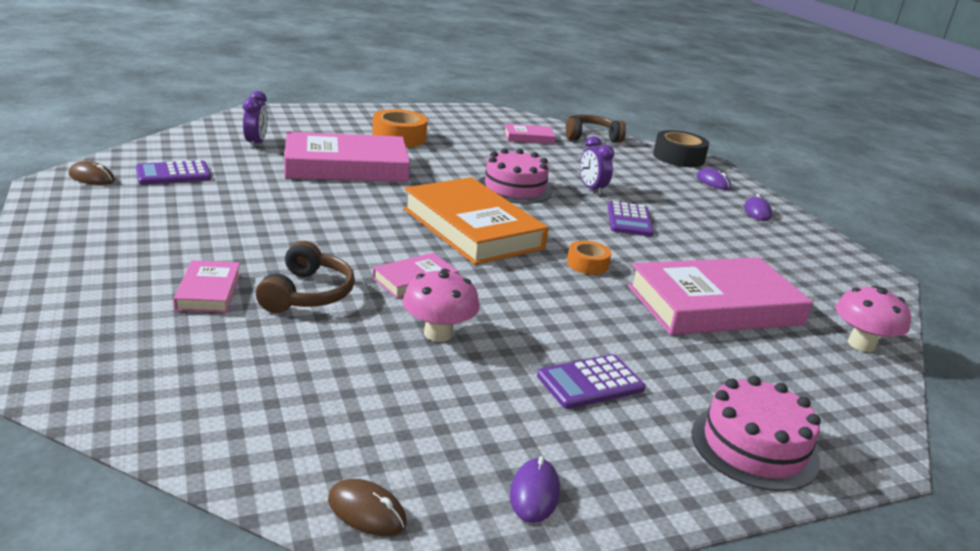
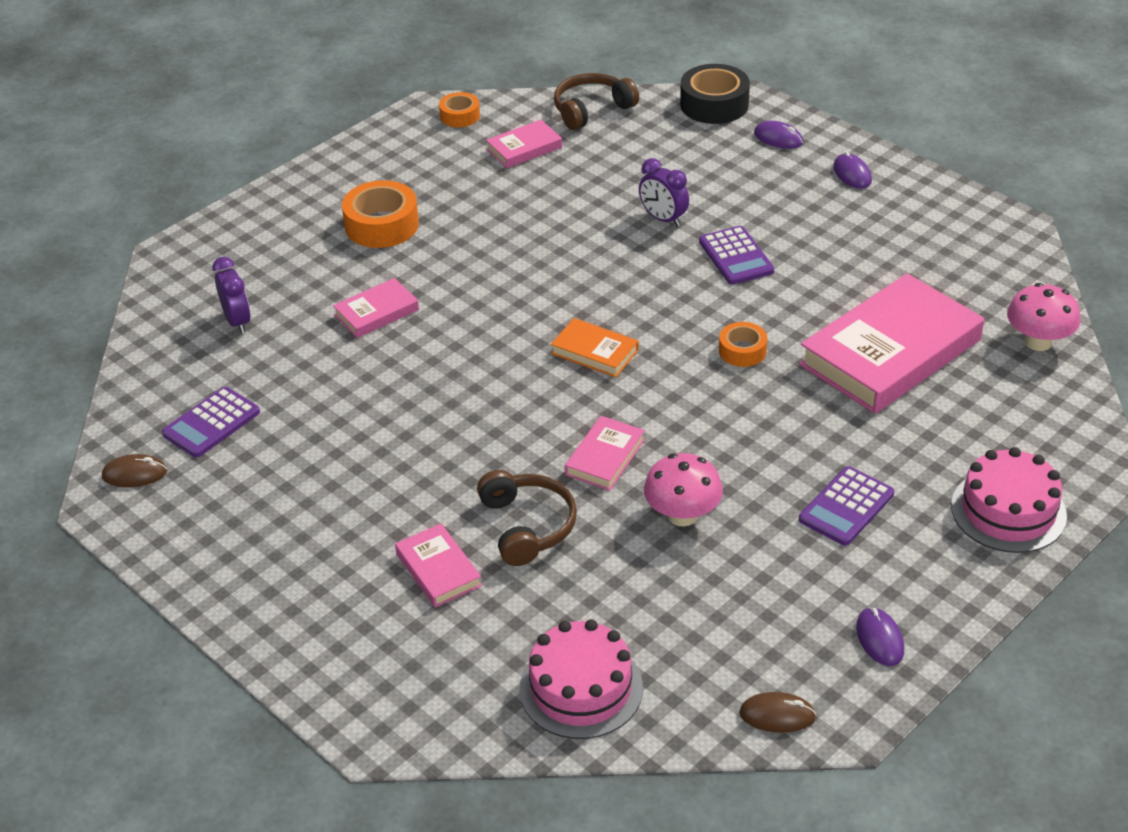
camera: 20 degrees left, 15 degrees up
pink book [284,132,410,182] -> pink book [333,278,419,338], size x0.47
orange book [403,177,548,265] -> orange book [551,318,638,377], size x0.47
pink cake [478,148,552,204] -> pink cake moved to [519,619,643,739]
none -> orange tape [439,92,480,128]

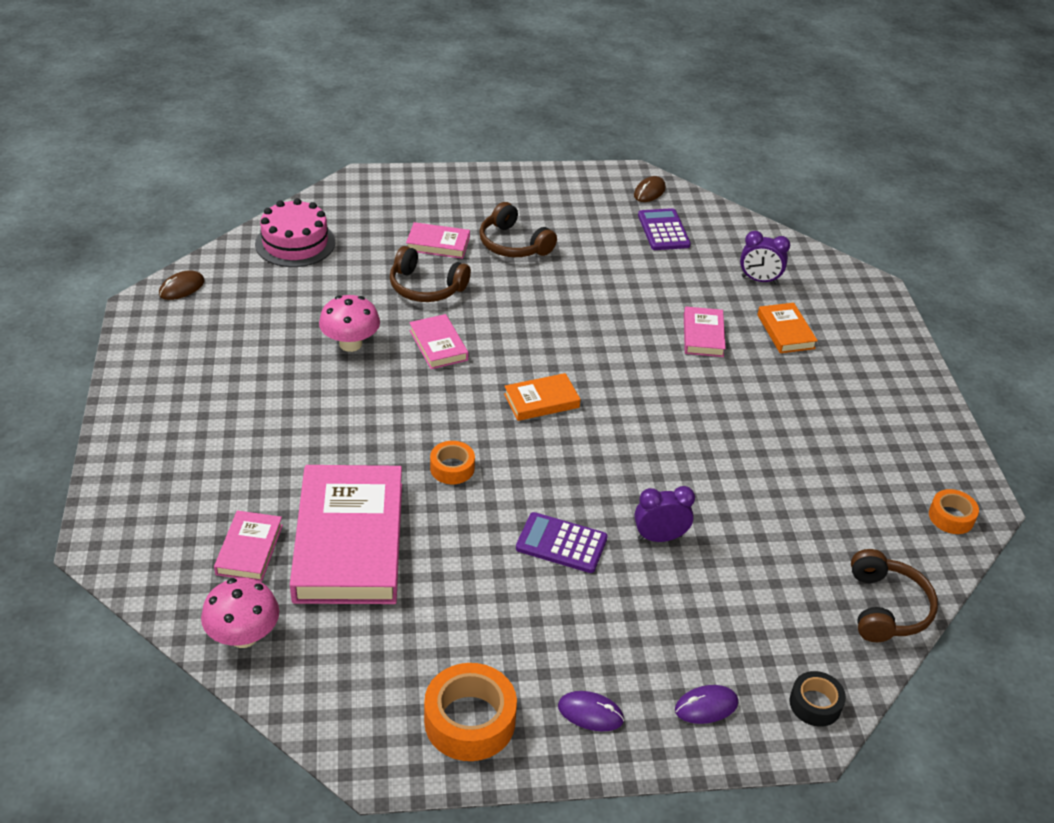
camera: 125 degrees right, 0 degrees up
orange tape [342,180,419,248] -> orange tape moved to [424,663,517,761]
pink book [486,120,562,168] -> pink book moved to [214,510,283,582]
black tape [680,64,750,124] -> black tape [790,671,846,727], size x0.58
purple calculator [799,466,894,546] -> none
purple mouse [856,607,904,666] -> none
pink cake [951,447,1067,553] -> none
none -> brown headphones [479,202,557,257]
none -> orange book [757,303,818,353]

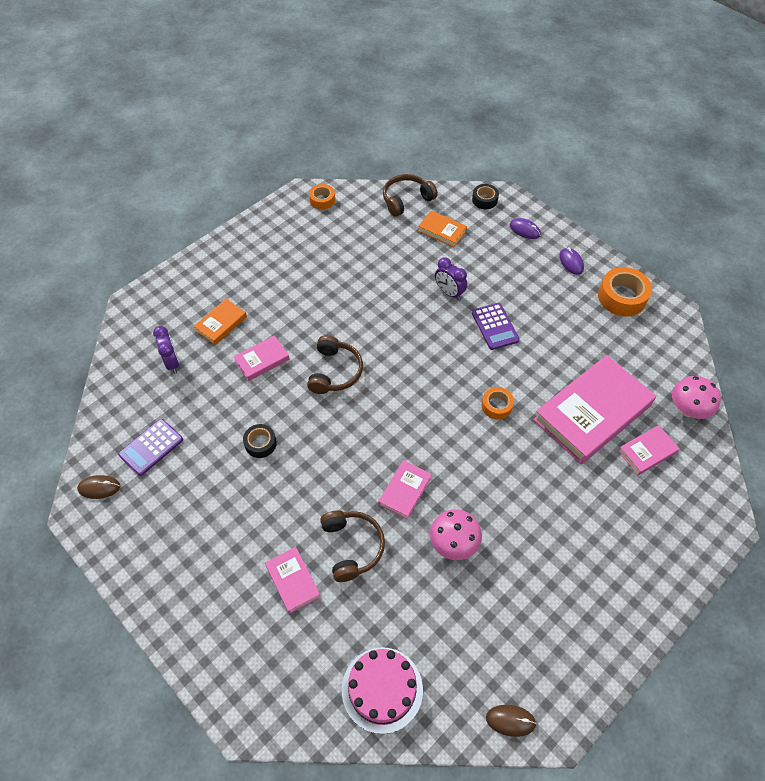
camera: 125 degrees left, 15 degrees up
brown headphones [479,202,557,257] -> brown headphones moved to [307,335,363,394]
orange book [504,373,581,421] -> orange book moved to [418,210,467,247]
none -> black tape [243,424,277,458]

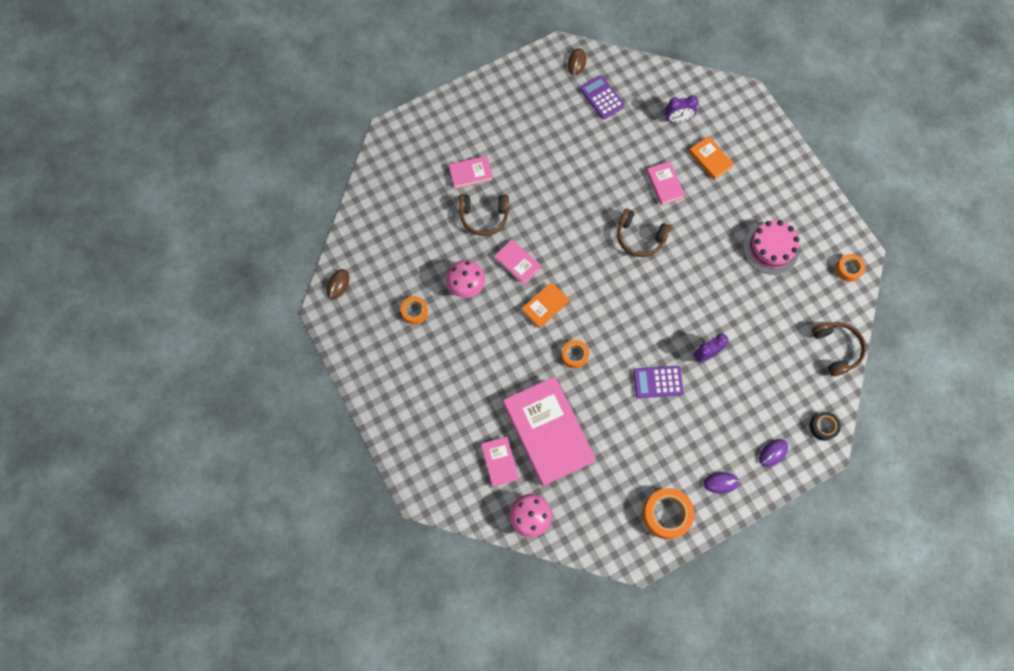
camera: 105 degrees right, 15 degrees up
black tape [243,424,277,458] -> none
pink cake [342,647,423,734] -> pink cake moved to [743,220,800,275]
orange book [418,210,467,247] -> orange book moved to [521,282,569,328]
none -> orange tape [401,296,428,324]

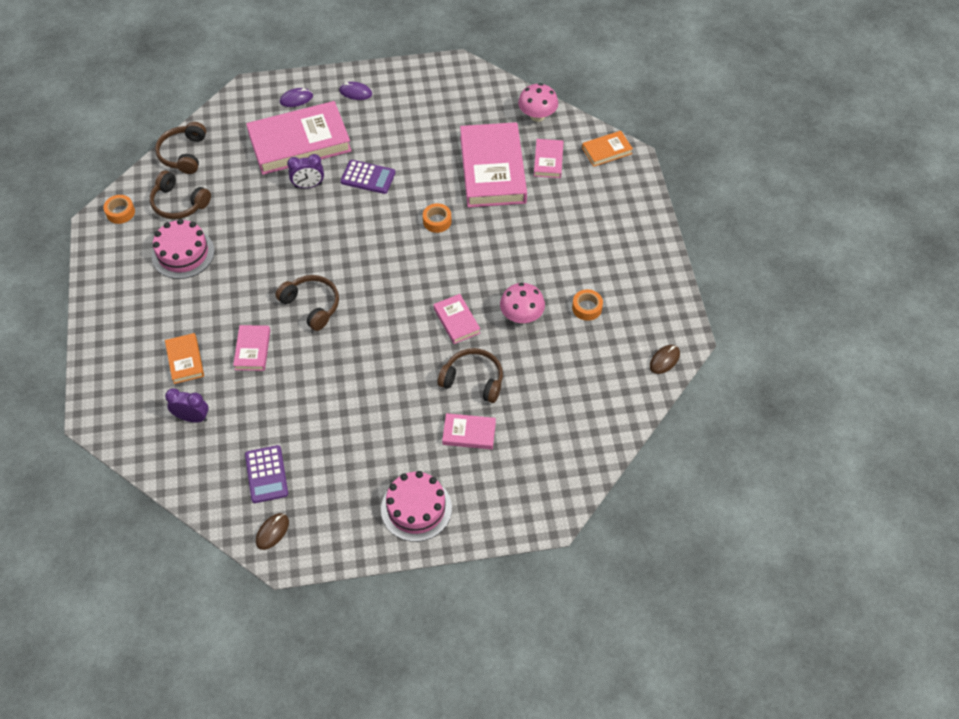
camera: 160 degrees left, 15 degrees down
orange book [521,282,569,328] -> orange book moved to [582,131,633,167]
orange tape [643,488,694,539] -> none
black tape [810,412,841,441] -> none
none -> brown headphones [150,171,211,219]
none -> pink book [246,101,352,175]
none -> pink cake [381,471,452,542]

